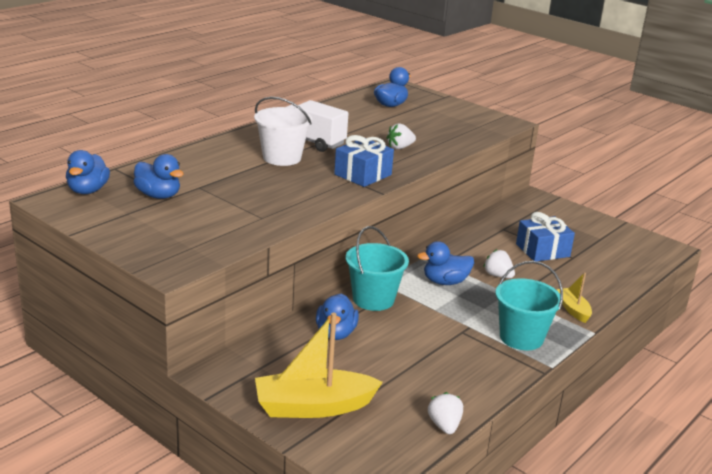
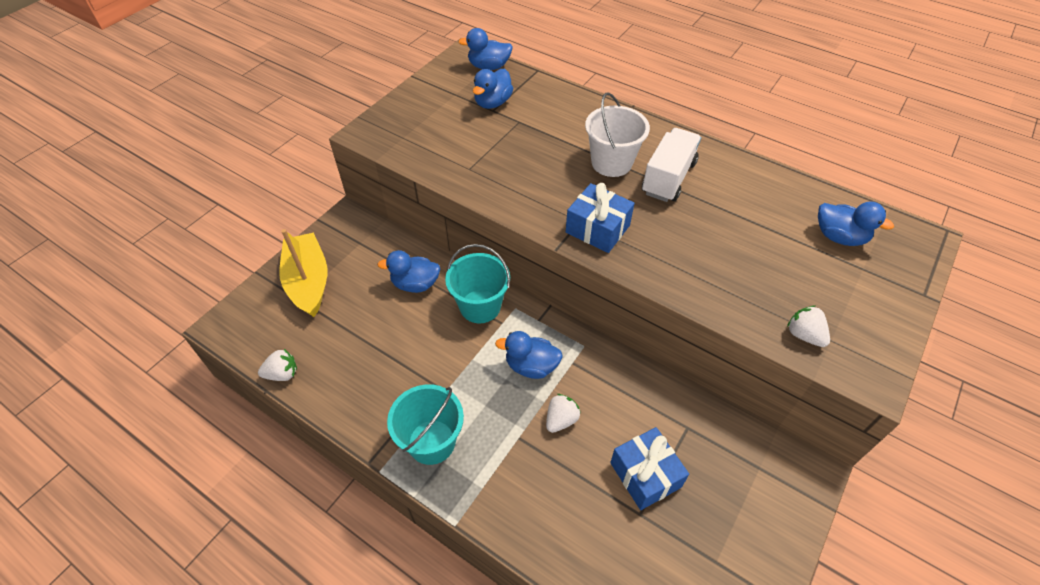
camera: 85 degrees right, 25 degrees up
white strawberry [387,123,416,150] -> white strawberry moved to [787,306,830,347]
blue duck [417,241,474,285] -> blue duck turned 60 degrees counterclockwise [495,331,563,379]
yellow boat [557,273,592,323] -> none

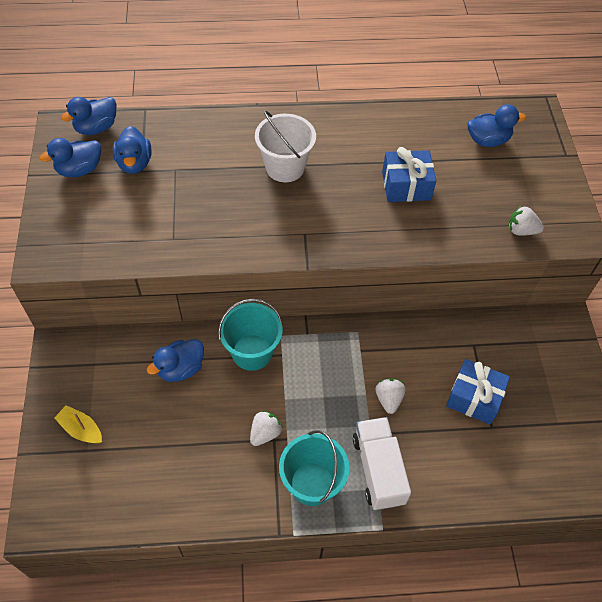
camera: 40 degrees left, 5 degrees up
white strawberry [258,349,297,381] -> white strawberry moved to [250,410,283,446]
yellow boat [279,229,327,317] -> yellow boat [54,405,102,443], size x0.51
blue duck [495,331,563,379] -> blue duck moved to [40,138,101,177]
blue gift [566,183,635,253] -> blue gift moved to [382,147,436,202]
white truck [642,128,701,202] -> white truck moved to [353,417,411,510]

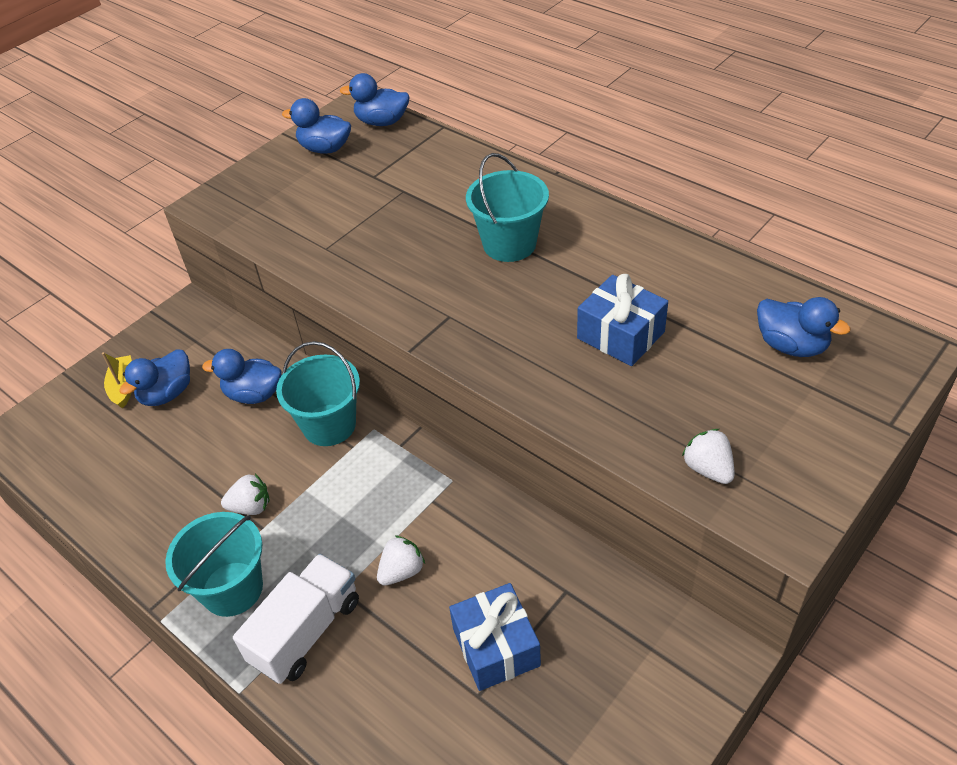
camera: 50 degrees right, 10 degrees down
blue duck [113,126,152,174] -> blue duck moved to [119,349,190,406]
white bucket [255,110,316,182] -> turquoise bucket [466,153,549,262]

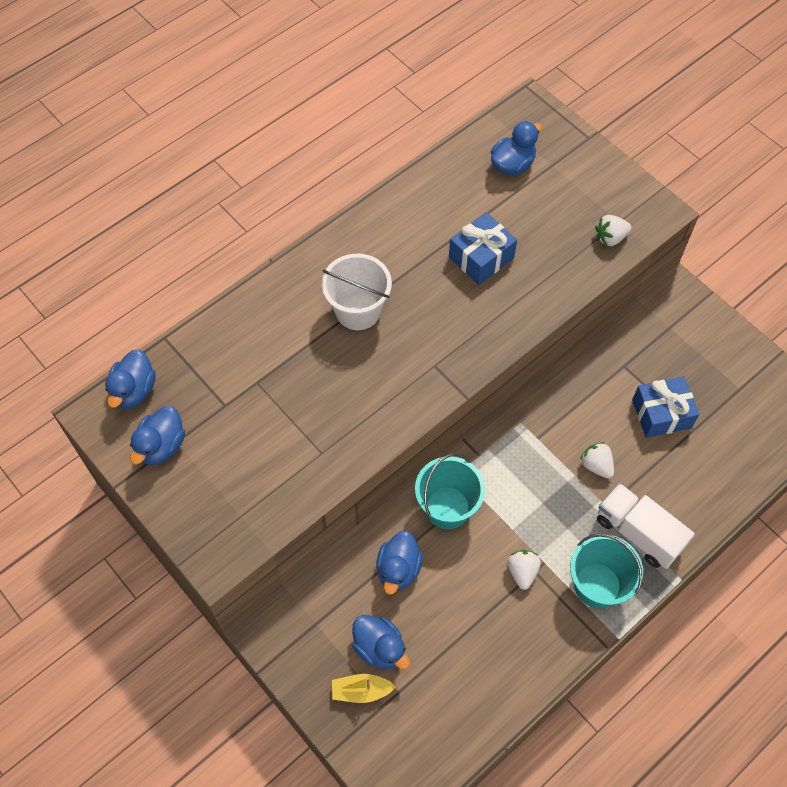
camera: 85 degrees left, 15 degrees up
turquoise bucket [466,153,549,262] -> white bucket [322,254,392,330]

